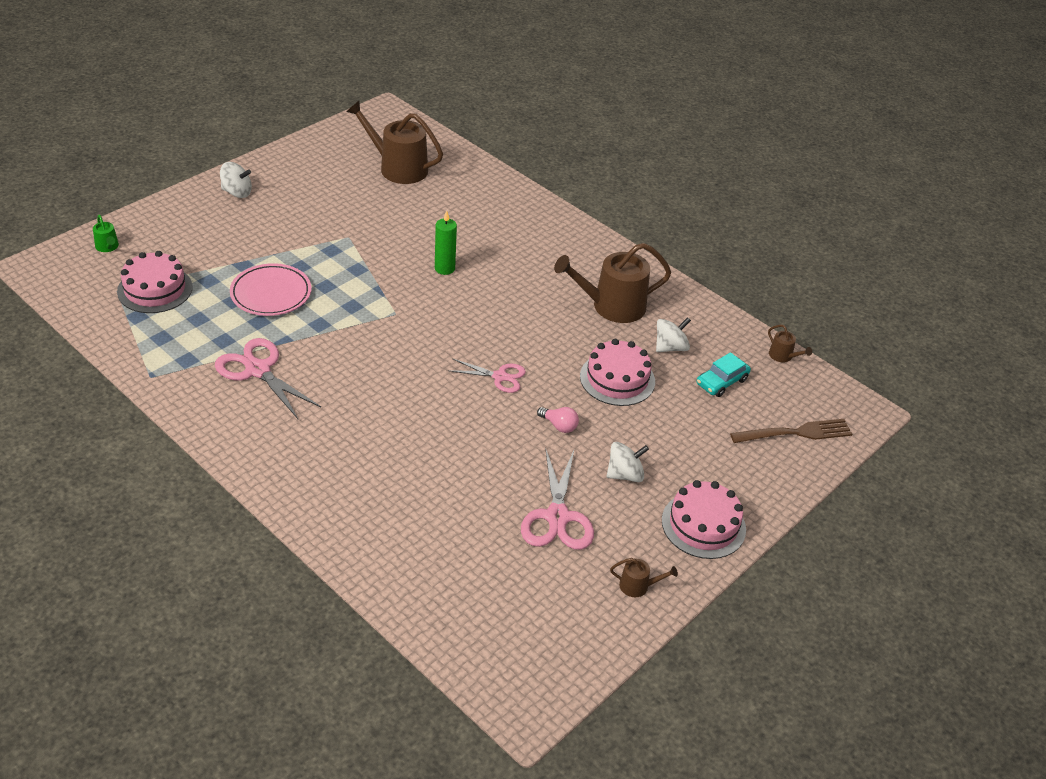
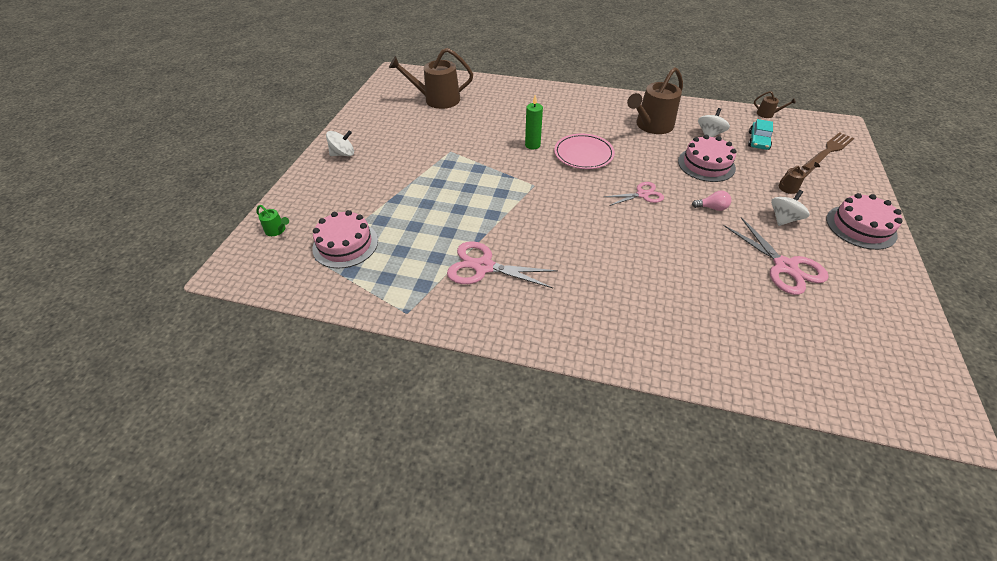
camera: 25 degrees left, 5 degrees up
pink plate [230,263,311,316] -> pink plate moved to [554,134,615,169]
brown watering can [610,558,678,597] -> brown watering can moved to [779,162,820,194]

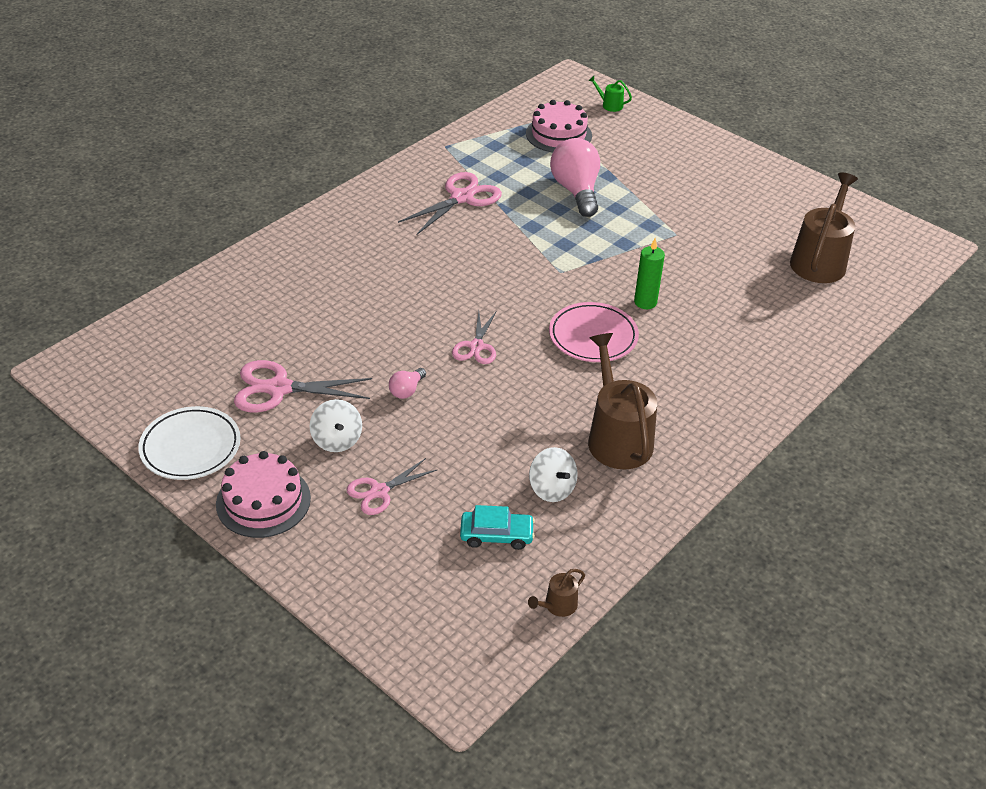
camera: 115 degrees right, 5 degrees down
green watering can [256,205,289,236] -> green watering can turned 60 degrees clockwise [588,76,632,112]
white spinning top [326,130,354,156] -> none
pink cake [678,135,737,182] -> none
turquoise car [748,119,773,150] -> turquoise car turned 135 degrees clockwise [460,505,535,550]
brown watering can [779,162,820,194] -> pink scissors [347,458,437,515]
brown fork [802,132,854,171] -> none
none -> white plate [138,406,240,480]
none -> pink light bulb [550,138,600,217]

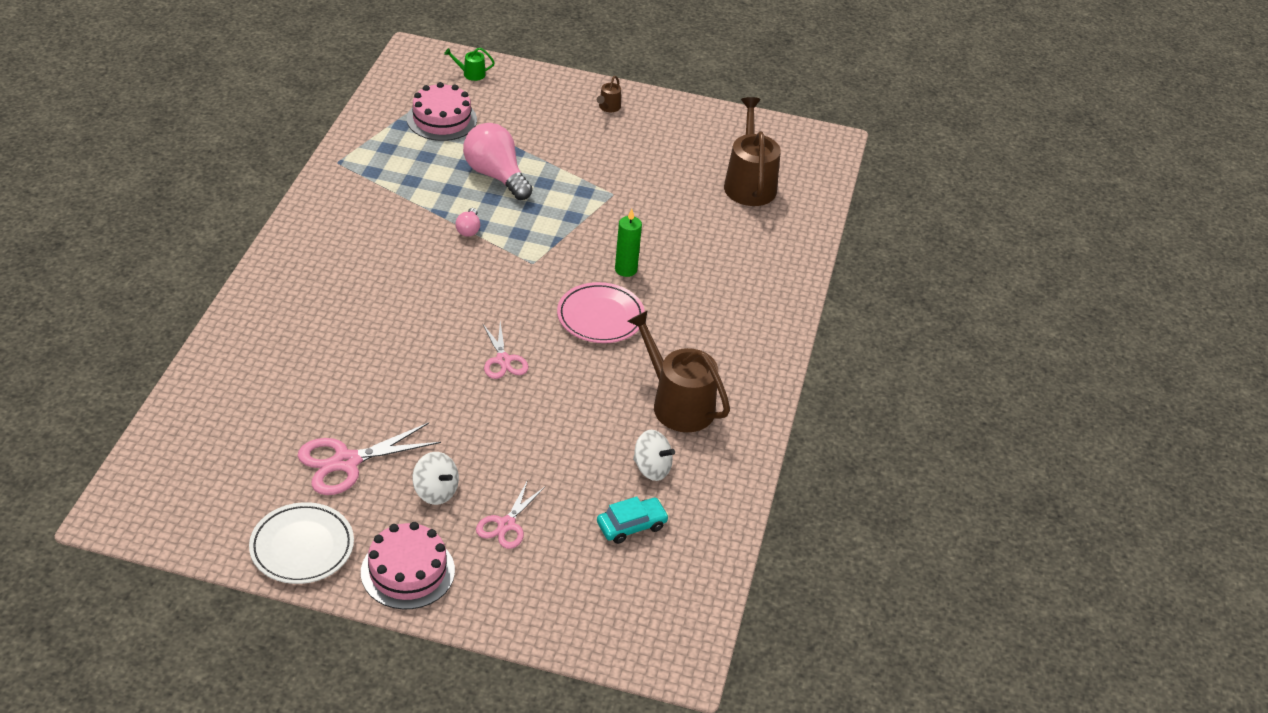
camera: 30 degrees left, 0 degrees up
pink light bulb [389,368,426,399] -> pink light bulb moved to [455,208,480,237]
pink scissors [398,172,502,235] -> none
brown watering can [528,569,585,617] -> brown watering can moved to [597,76,621,112]

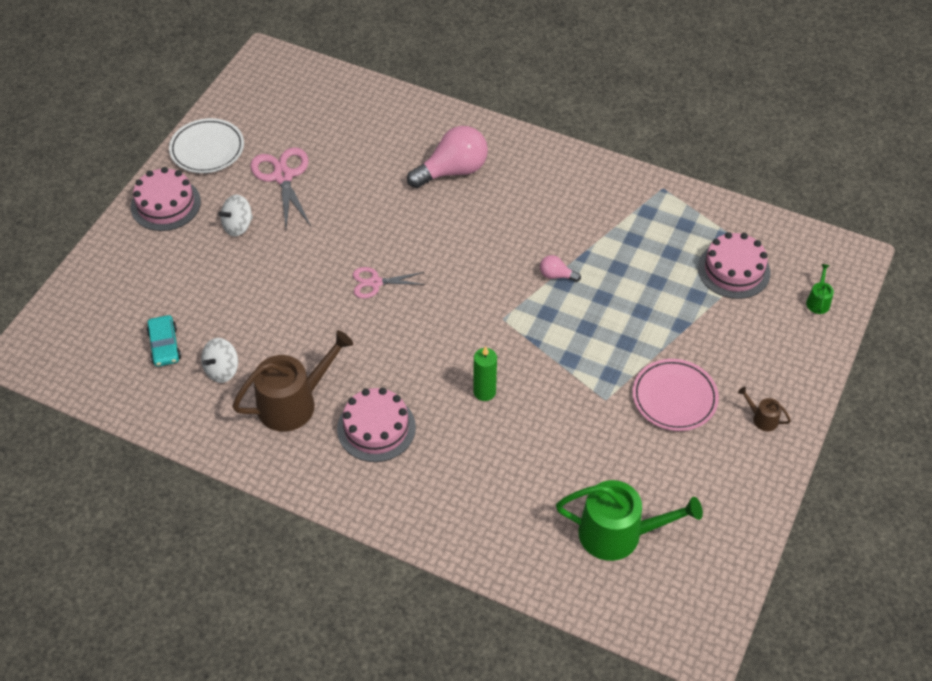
camera: 105 degrees right, 10 degrees up
pink light bulb [463,123,533,200] -> pink light bulb moved to [407,126,488,188]
pink scissors [476,480,545,549] -> none
pink plate [557,282,645,343] -> pink plate moved to [632,359,719,431]
brown watering can [724,97,781,206] -> green watering can [556,480,703,561]
none -> pink cake [337,387,416,462]

